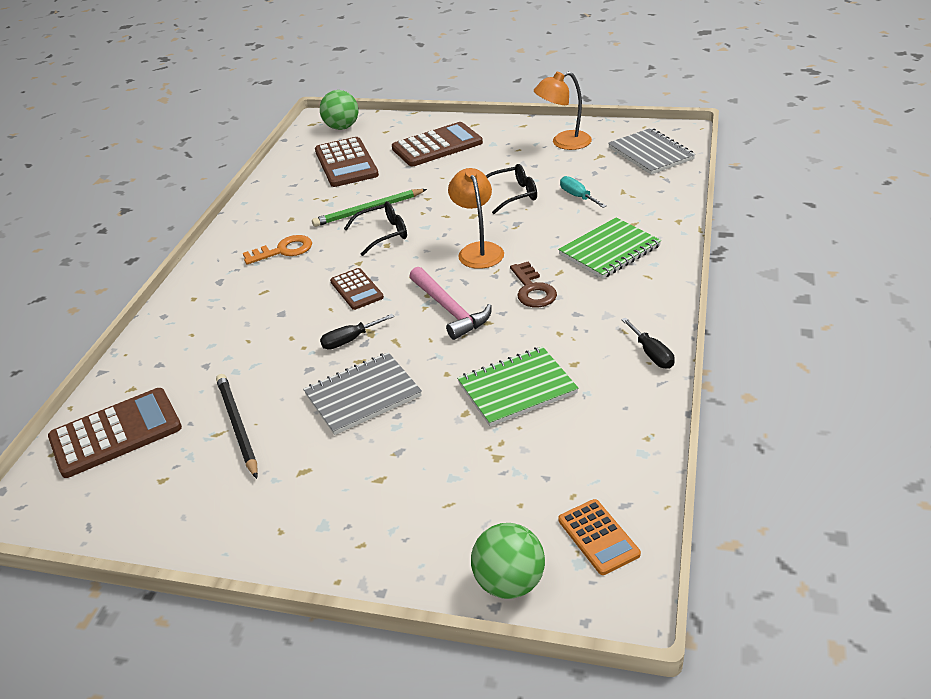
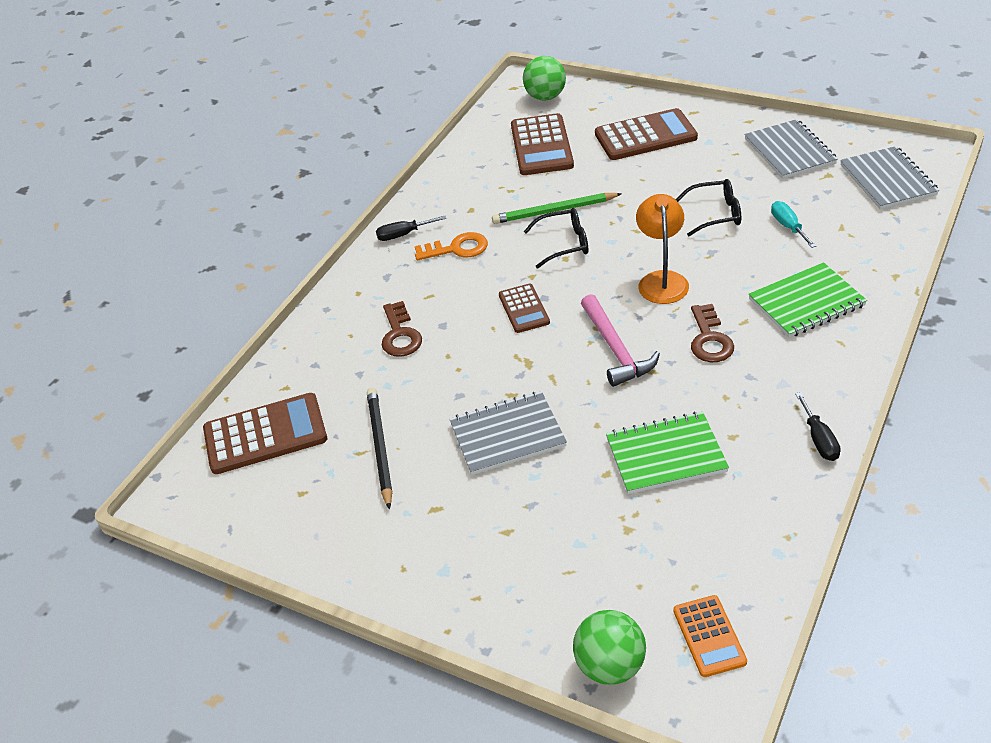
camera: 15 degrees right, 5 degrees up
black screwdriver [320,314,394,350] -> black screwdriver moved to [376,216,446,241]
orange lamp [534,71,592,150] -> grey notebook [745,119,838,179]
none -> brown key [382,301,422,357]

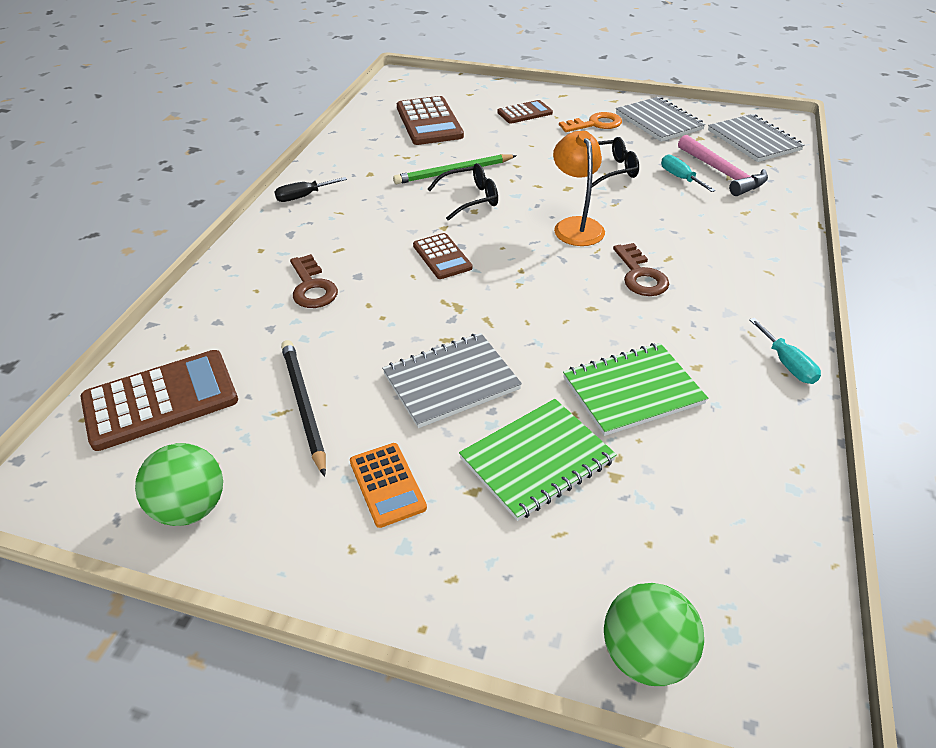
camera: 15 degrees left, 0 degrees up
orange key [415,232,488,261] -> orange key moved to [559,112,622,132]
green ball [523,56,566,101] -> green ball moved to [135,443,223,526]
pink hammer [581,294,660,387] -> pink hammer moved to [678,135,768,196]
brown calculator [595,108,698,160] -> brown calculator [497,100,553,124], size x0.58
orange calculator [673,595,747,677] -> orange calculator moved to [350,443,427,528]
green notebook [749,262,867,338] -> green notebook moved to [459,399,617,521]
black screwdriver [795,392,841,461] -> turquoise screwdriver [749,318,821,384]

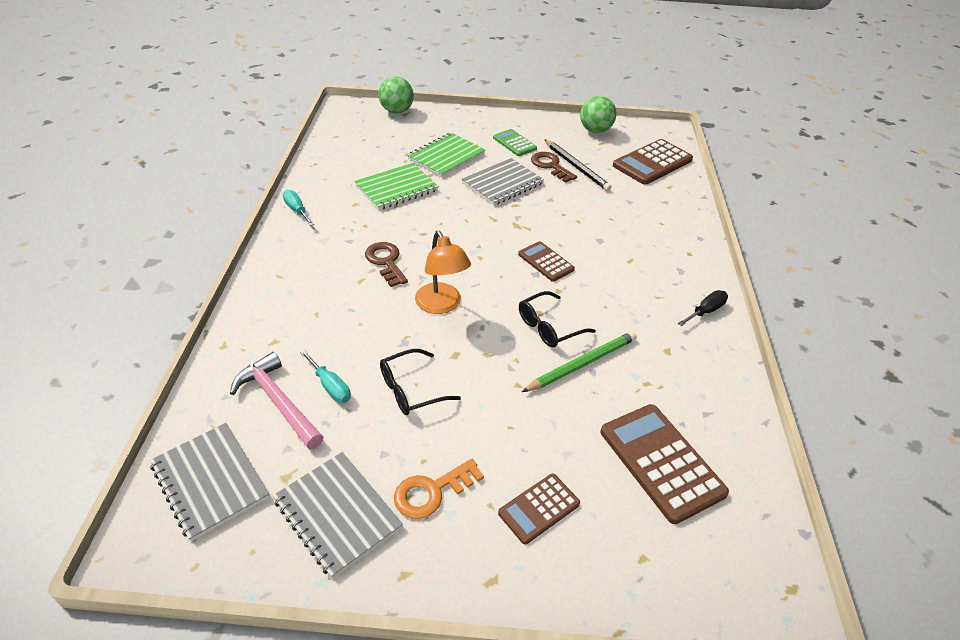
camera: 165 degrees right, 0 degrees up
brown key [290,254,338,308] -> brown key moved to [531,152,577,183]
orange calculator [350,443,427,528] -> green calculator [493,129,537,156]

